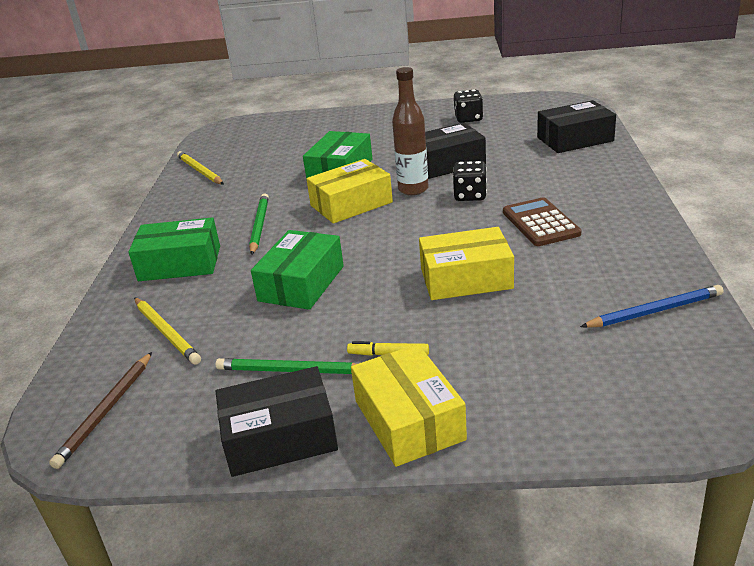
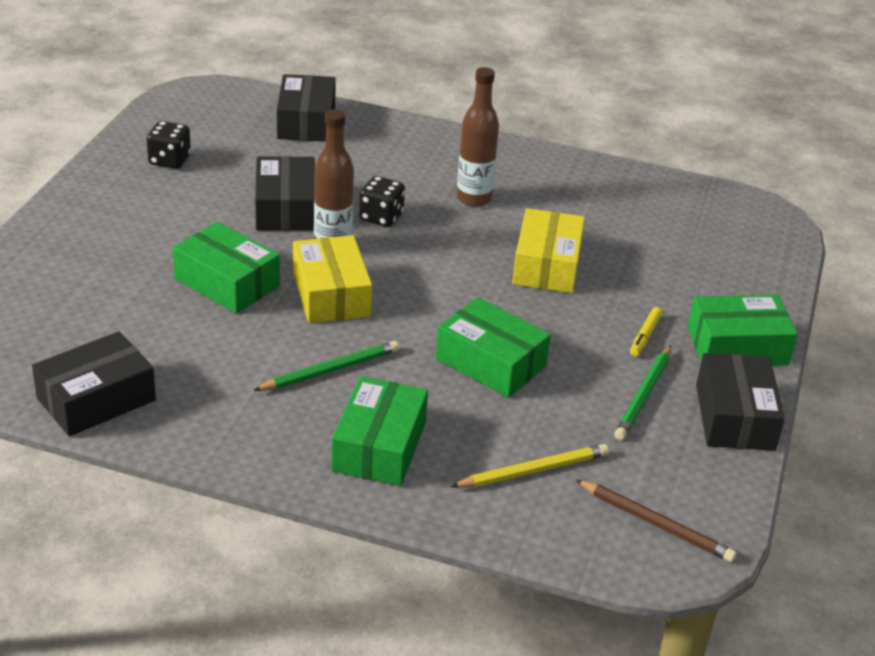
camera: 80 degrees left, 5 degrees up
yellow pencil [177,151,224,185] -> black box [32,331,156,436]
green pencil [249,193,269,255] -> green pencil turned 135 degrees clockwise [253,341,399,391]
yellow box [351,344,467,467] -> green box [688,295,798,366]
brown calculator [503,197,581,246] -> brown bottle [457,67,499,207]
blue pencil [580,285,724,328] -> none

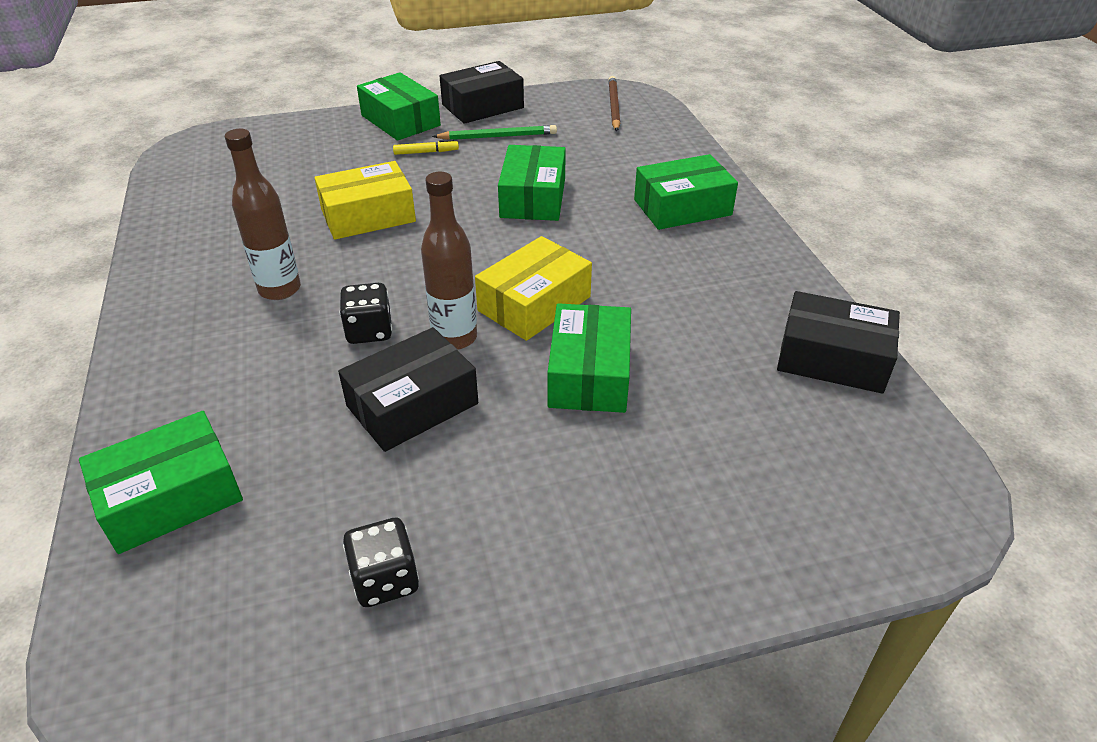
camera: 120 degrees left, 5 degrees up
green pencil [253,341,399,391] -> none
black box [277,74,336,142] -> green box [79,411,243,554]
yellow pencil [450,444,609,488] -> none

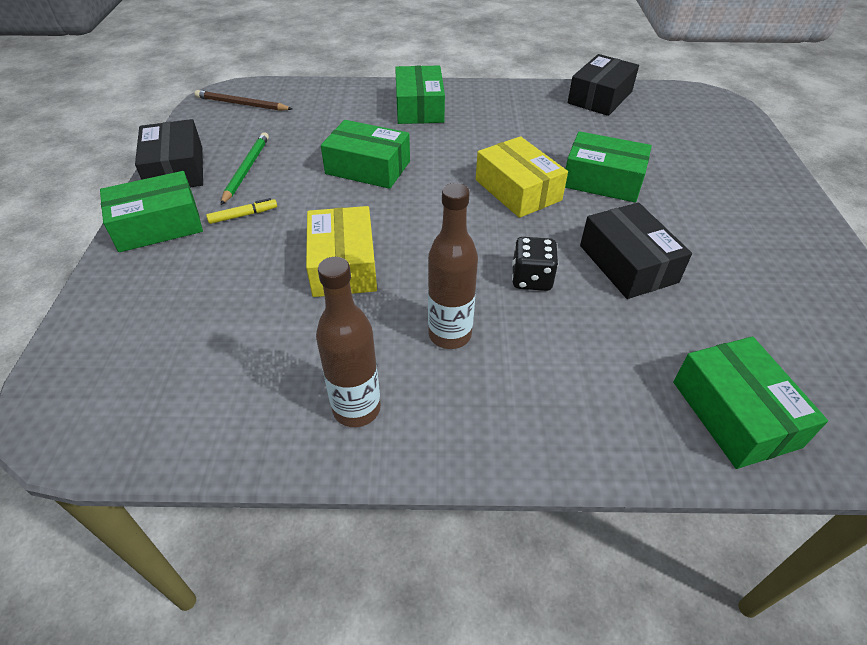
camera: 75 degrees left, 5 degrees up
black dice [343,517,419,607] -> none
yellow marker [393,139,459,155] -> yellow marker turned 60 degrees clockwise [206,198,277,224]
brown bottle [421,172,477,350] -> brown bottle moved to [316,257,381,427]

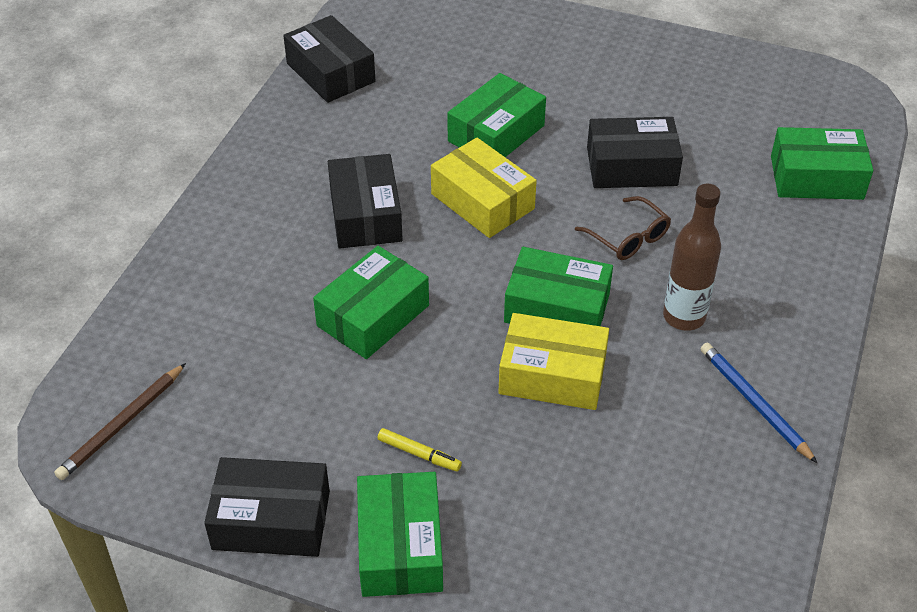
camera: 70 degrees left, 0 degrees up
yellow marker [206,198,277,224] -> yellow marker turned 120 degrees clockwise [378,428,462,472]
green pencil [221,132,269,205] -> none
brown bottle [316,257,381,427] -> blue pencil [700,343,818,464]
green box [395,66,445,124] -> green box moved to [504,247,613,326]
yellow box [476,136,568,218] -> yellow box turned 60 degrees clockwise [431,138,537,238]
black dice [512,237,558,291] -> brown glasses [575,196,671,260]
none -> black box [328,154,403,249]

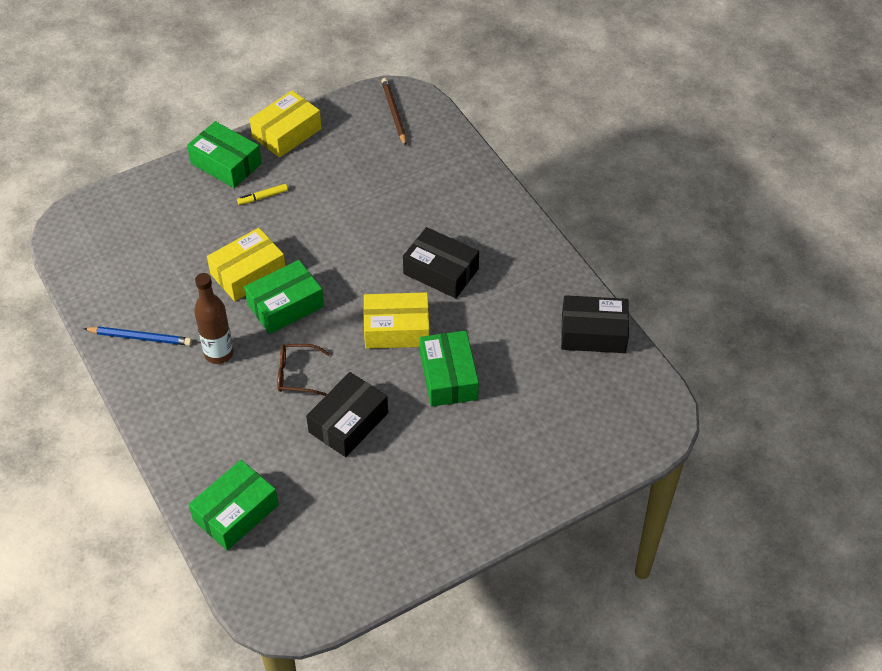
camera: 130 degrees right, 5 degrees up
black box [204,457,330,557] -> yellow box [250,91,322,158]
green box [313,246,429,359] -> none

